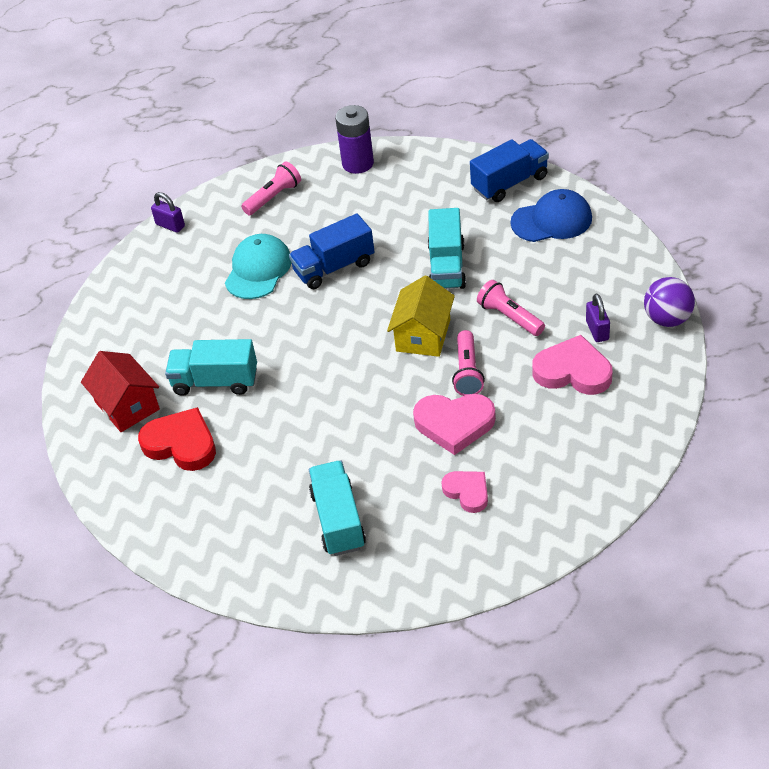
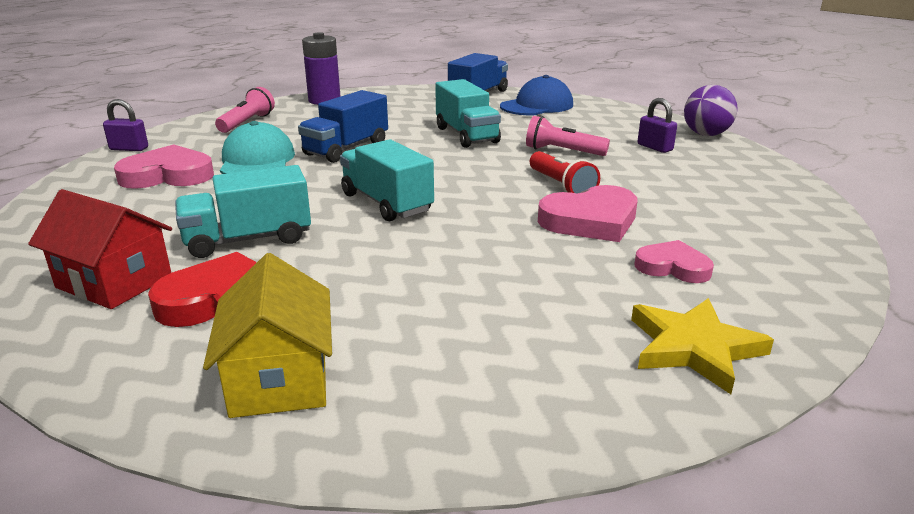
camera: 30 degrees left, 20 degrees down
turquoise truck [309,461,366,556] -> turquoise truck moved to [340,139,434,221]
yellow house [387,275,455,357] -> yellow house moved to [203,253,332,418]
pink flashlight [452,330,485,396] -> red flashlight [530,151,600,193]
pink heart [532,335,612,395] -> pink heart moved to [114,144,214,189]
none -> yellow star [631,298,774,394]

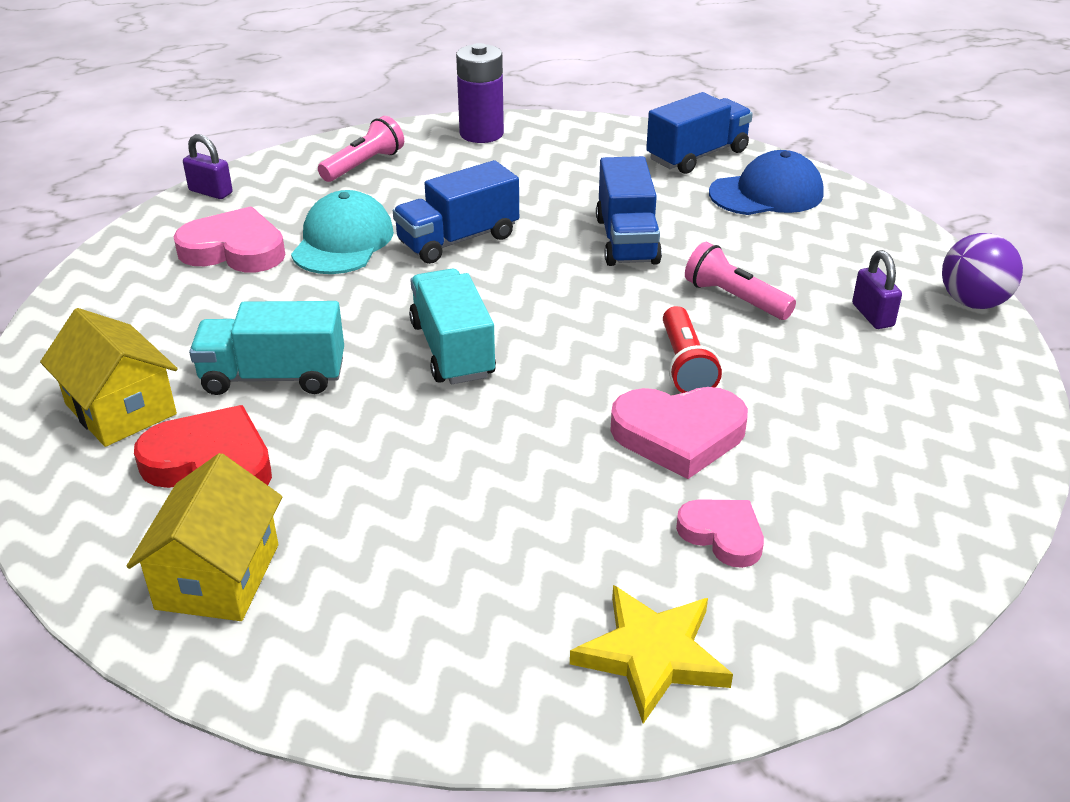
camera: 20 degrees right, 10 degrees up
red house [28,189,172,309] -> yellow house [40,308,178,447]
turquoise truck [435,79,501,148] -> blue truck [596,156,662,266]

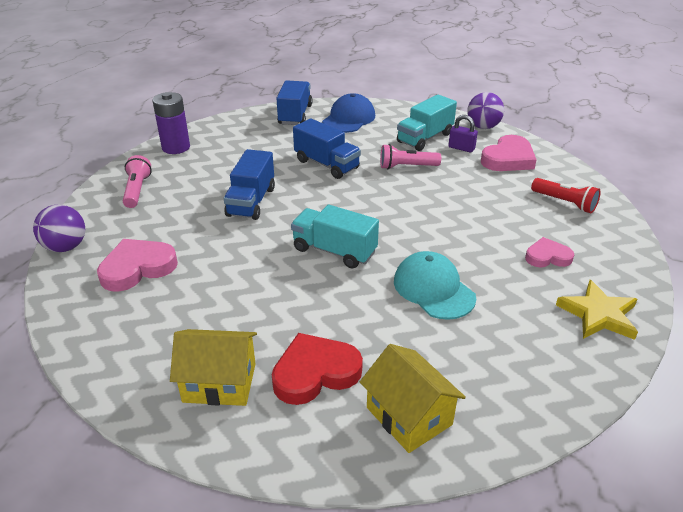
camera: 45 degrees left, 0 degrees up
purple padlock [183,134,233,199] -> purple ball [33,205,85,252]
turquoise truck [189,301,344,395] -> turquoise truck moved to [397,94,457,151]
turquoise cap [291,190,394,274] -> turquoise cap moved to [394,251,476,320]
pink heart [610,387,748,479] -> pink heart moved to [481,135,537,171]
red flashlight [663,306,722,393] -> red flashlight moved to [531,178,601,213]

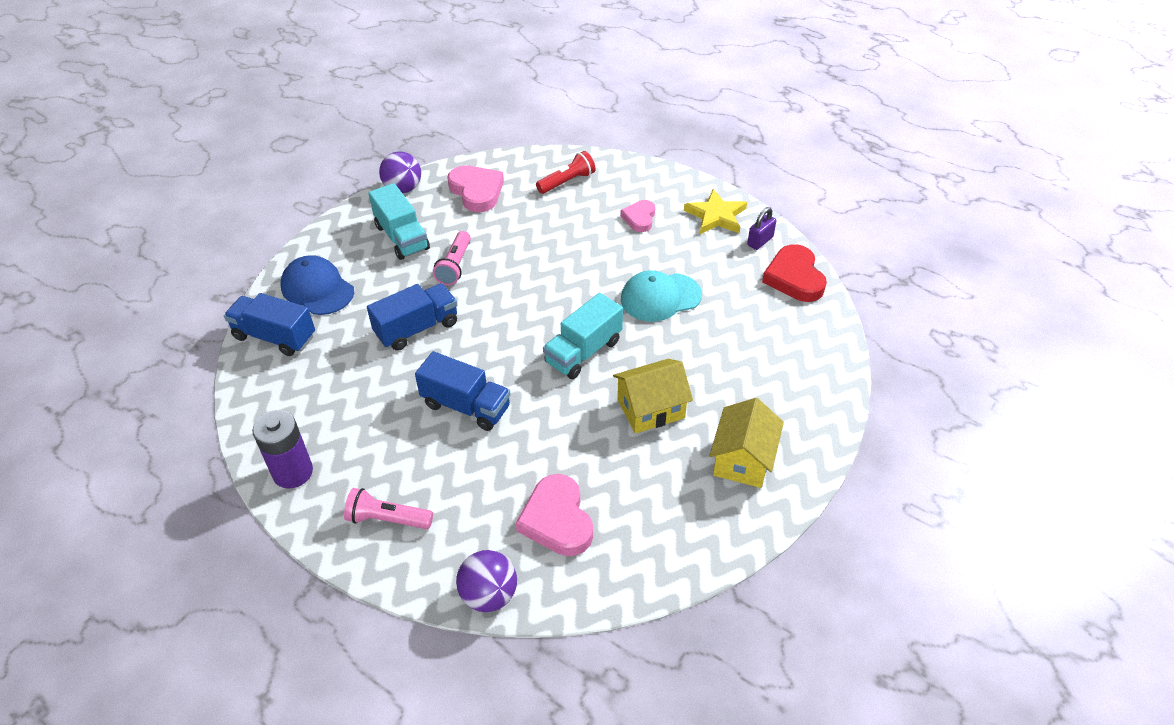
camera: 75 degrees left, 10 degrees up
red heart [272,333,363,405] -> red heart moved to [762,244,827,302]
yellow house [360,344,466,453] -> yellow house moved to [613,359,693,434]
purple padlock [448,115,478,153] -> purple padlock moved to [747,207,776,250]

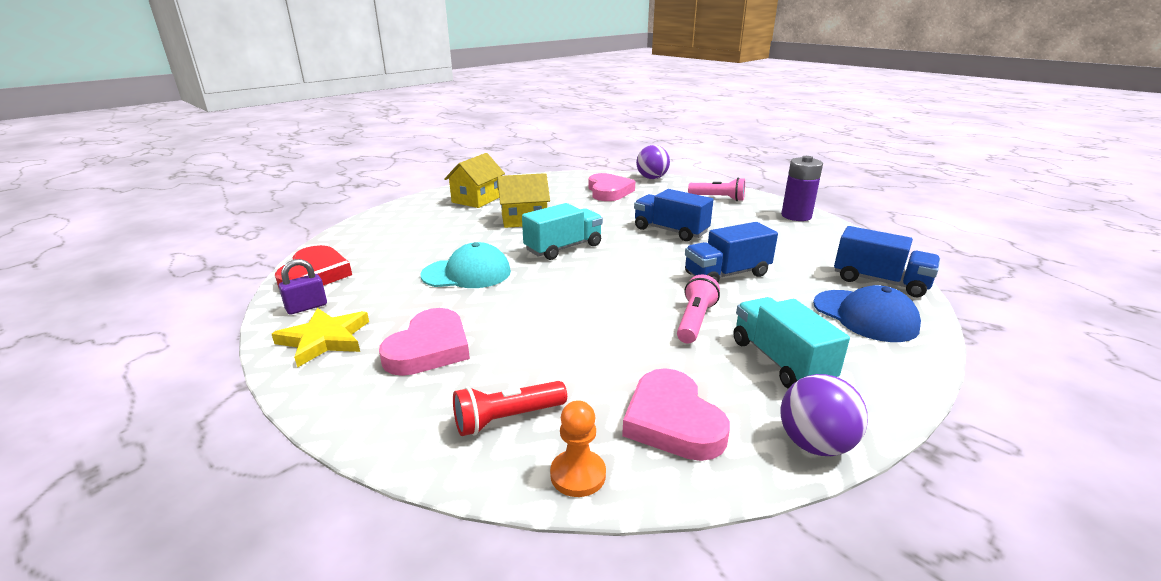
camera: 170 degrees left, 20 degrees down
pink heart [620,200,655,232] -> pink heart [379,308,470,376], size x1.61
none -> orange pawn [550,400,606,497]

